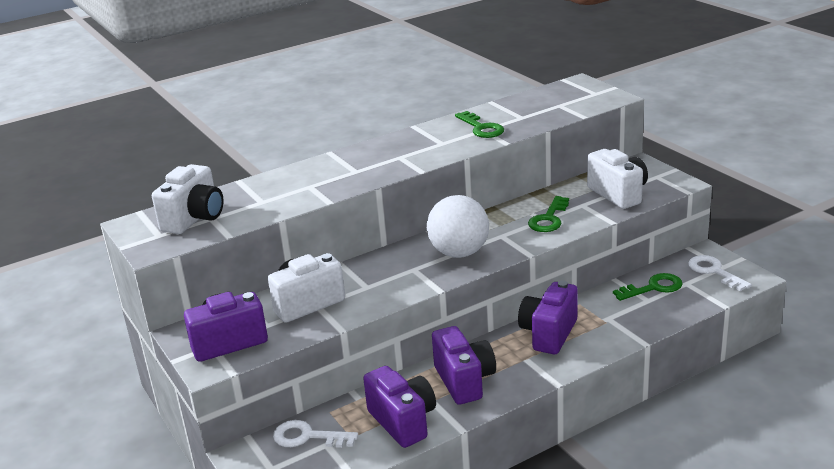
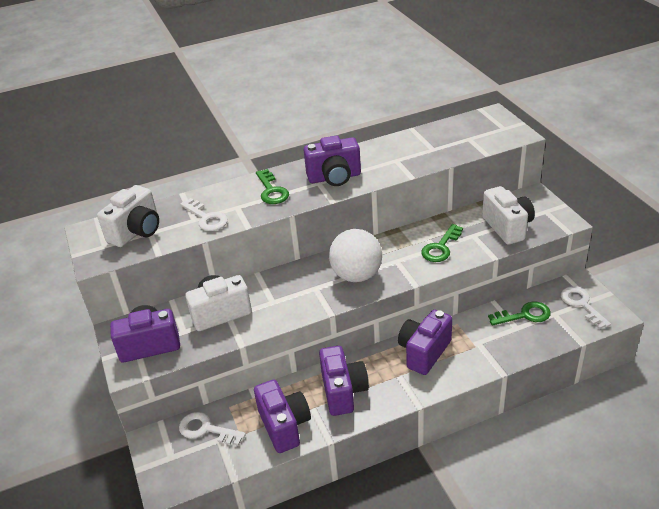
camera: 10 degrees right, 10 degrees up
green key [455,111,504,138] -> green key moved to [256,169,289,204]
none -> white key [180,198,228,231]
none -> purple camera [304,136,361,186]

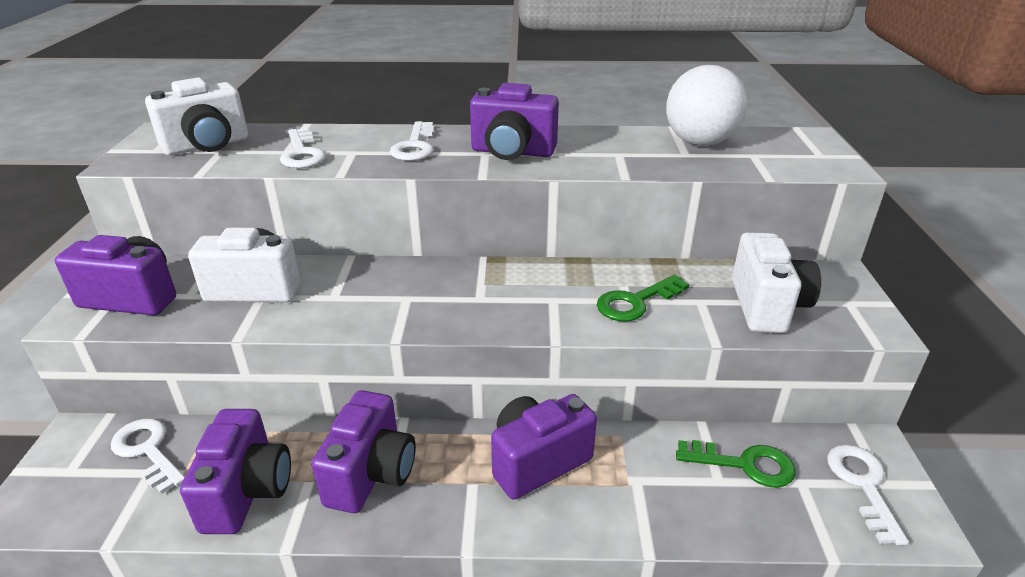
camera: 20 degrees right, 5 degrees down
green key [256,169,289,204] -> white key [390,121,434,161]
white ball [329,229,382,282] -> white ball moved to [666,65,747,146]

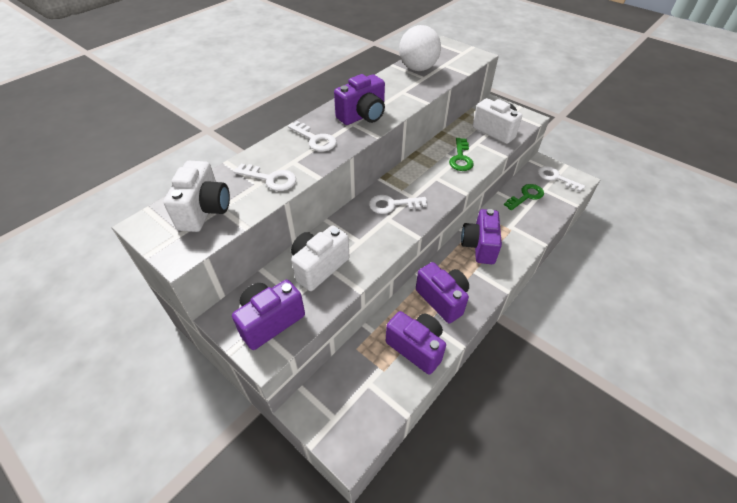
camera: 50 degrees left, 15 degrees up
white key [111,418,185,494] -> white key moved to [369,195,427,214]

